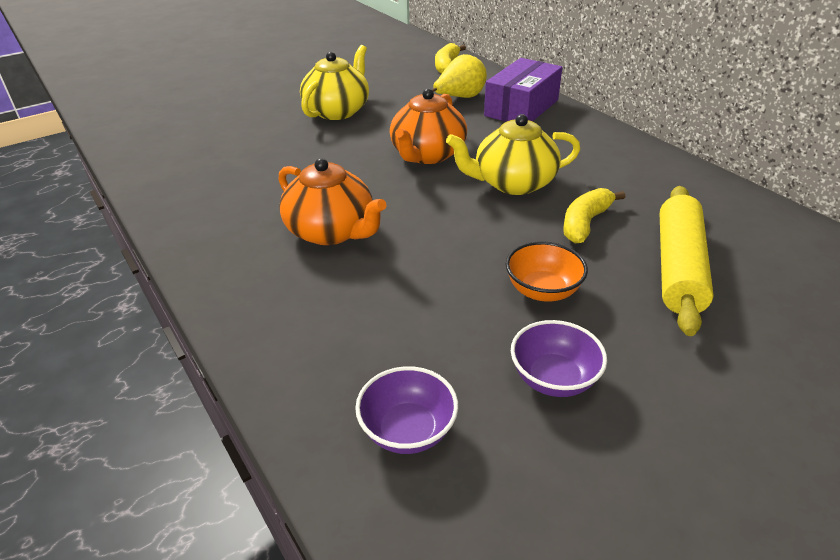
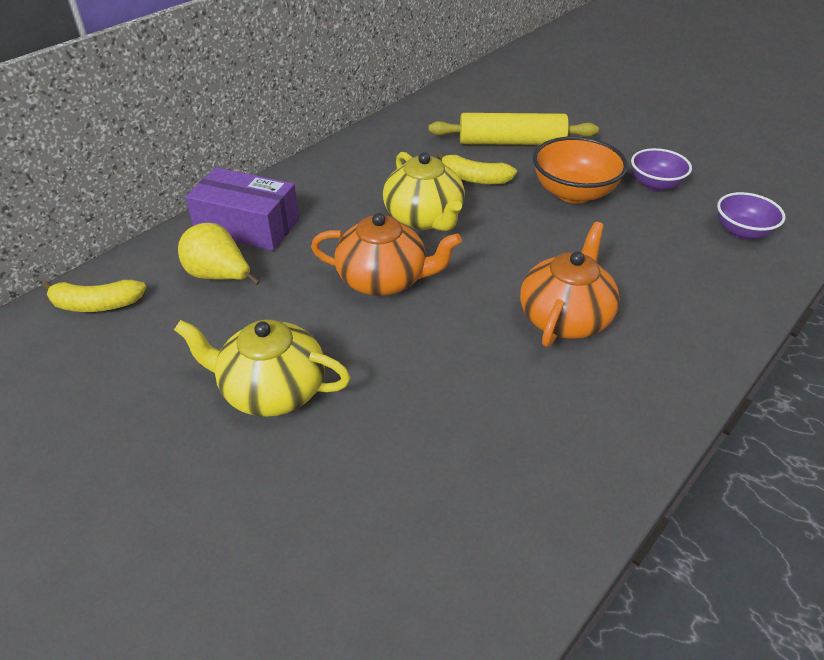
camera: 105 degrees left, 5 degrees up
orange bowl [506,241,588,302] -> orange bowl [533,136,628,203], size x1.54

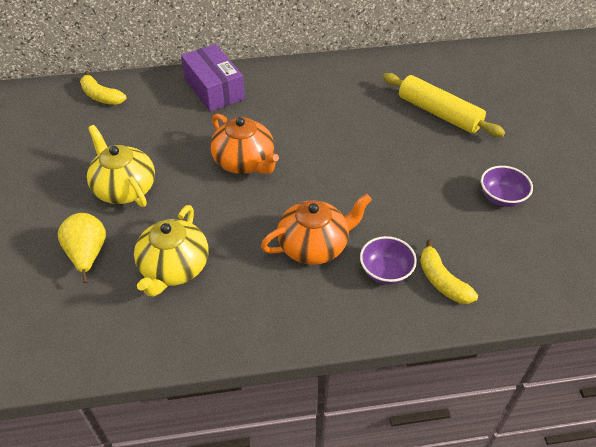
camera: 40 degrees right, 5 degrees up
yellow pear [178,223,260,285] -> yellow pear moved to [58,213,106,283]
yellow teapot [383,152,465,231] -> yellow teapot moved to [134,205,209,297]
yellow banana [437,152,517,184] -> yellow banana moved to [420,239,478,304]
orange bowl [533,136,628,203] -> none
purple bowl [717,192,785,240] -> purple bowl moved to [360,236,417,285]

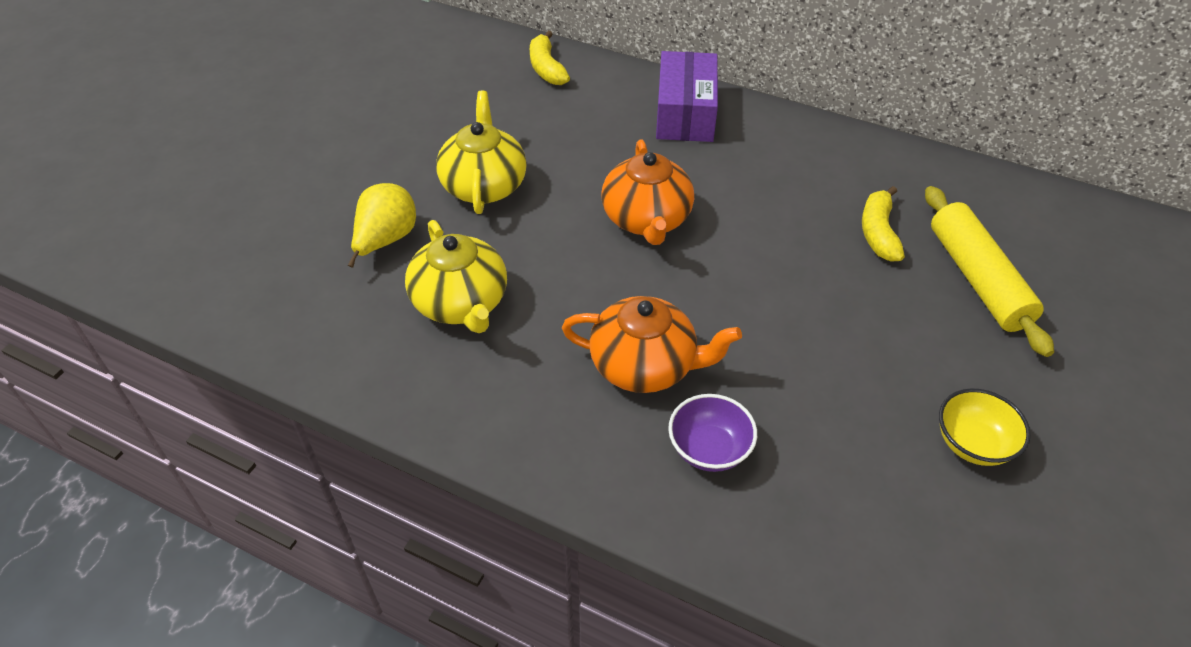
camera: 35 degrees right, 0 degrees up
yellow teapot [134,205,209,297] -> yellow teapot turned 75 degrees counterclockwise [405,220,507,333]
yellow banana [420,239,478,304] -> yellow banana moved to [862,186,905,262]
purple bowl [481,166,533,207] -> yellow bowl [939,388,1031,466]

